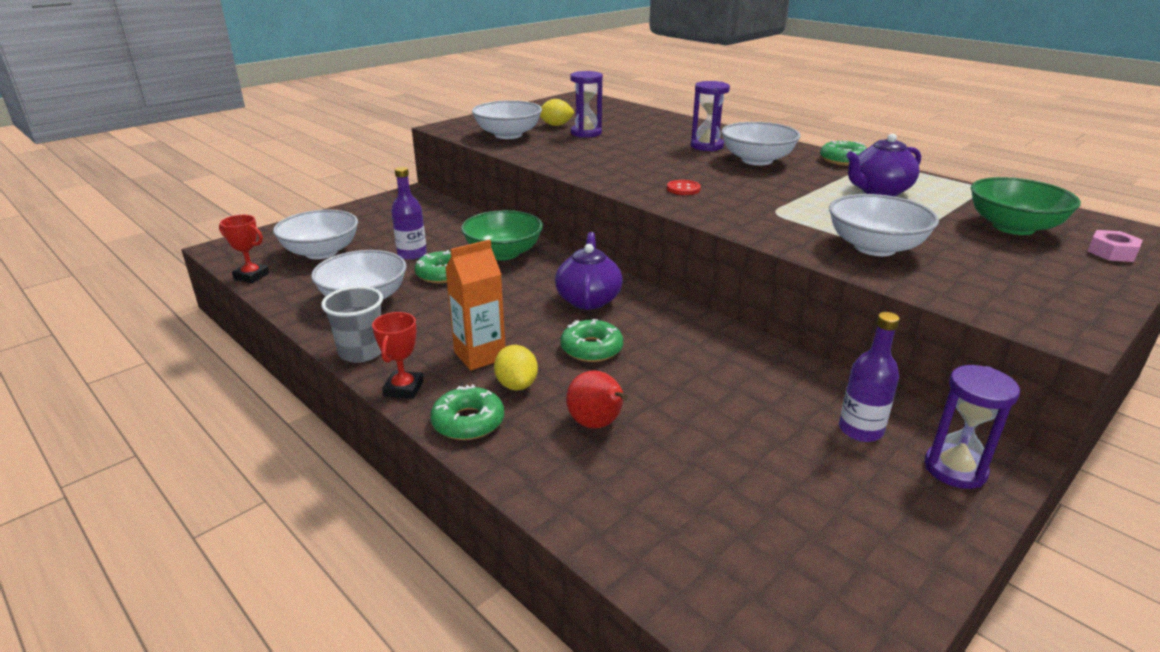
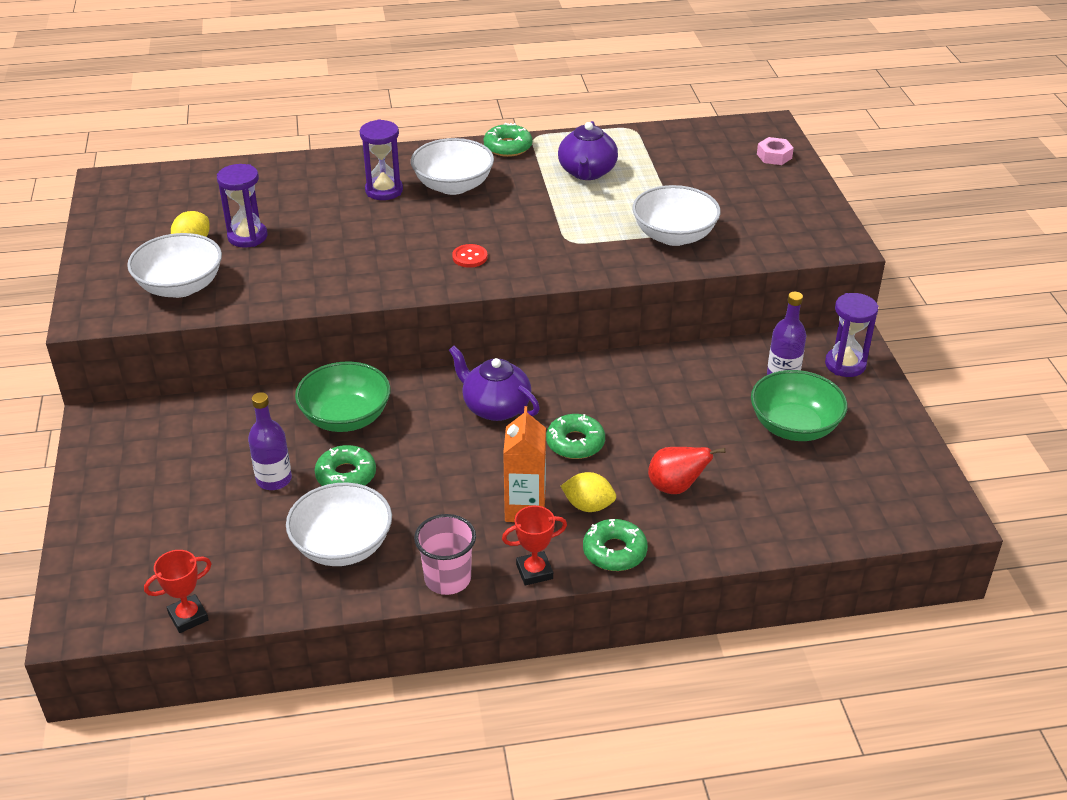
camera: 55 degrees left, 10 degrees up
white bowl [273,210,358,259] -> none
grey cup [321,286,383,363] -> pink cup [414,514,476,595]
red trophy [372,312,424,399] -> red trophy turned 60 degrees counterclockwise [502,506,567,585]
green bowl [971,177,1081,235] -> green bowl moved to [751,370,848,441]

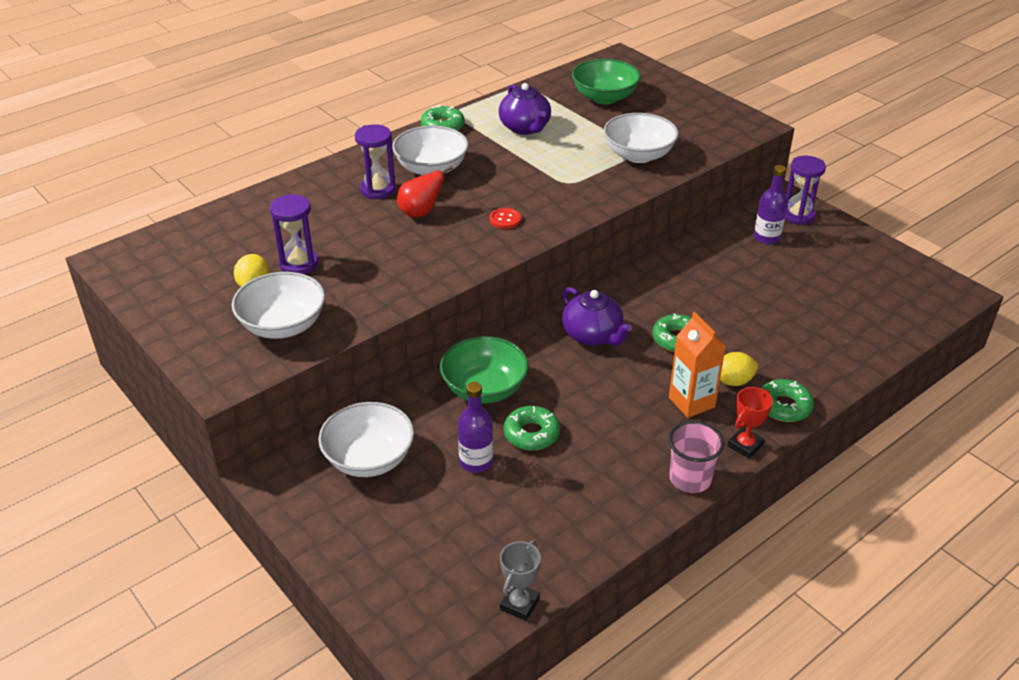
camera: 30 degrees left, 0 degrees up
red trophy [144,550,212,633] -> grey trophy [500,540,541,621]
white bowl [286,482,392,566] -> white bowl moved to [318,402,414,477]
purple teapot [449,346,540,421] -> purple teapot turned 135 degrees counterclockwise [562,287,632,346]
red pear [648,447,725,494] -> red pear moved to [397,165,453,217]
green bowl [751,370,848,441] -> green bowl moved to [572,59,641,104]
pink nut [757,137,794,165] -> none

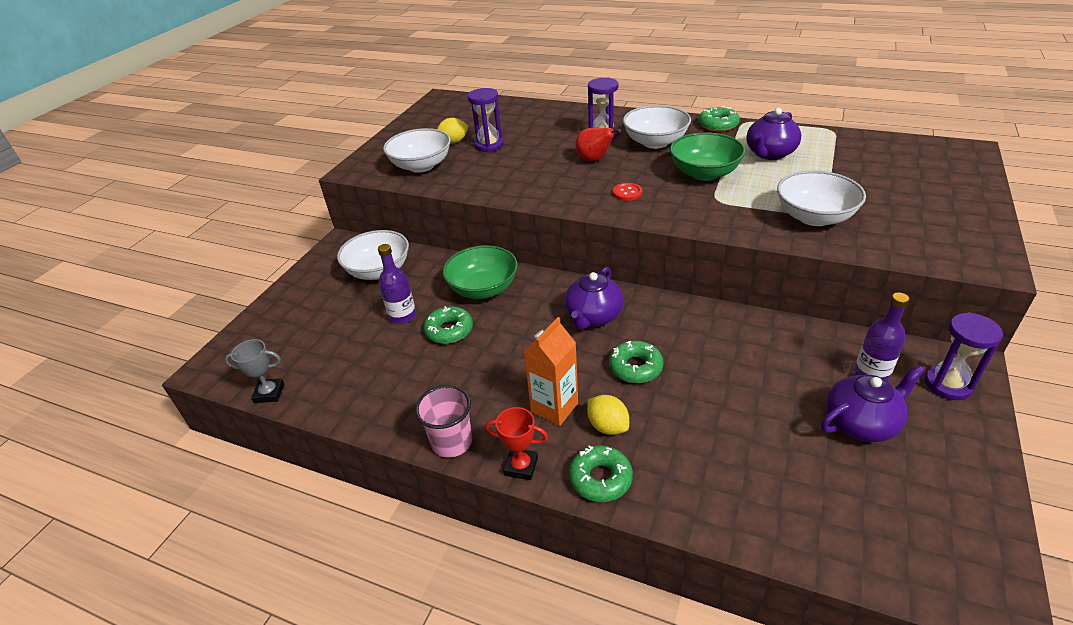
camera: 65 degrees right, 0 degrees up
green bowl [572,59,641,104] -> green bowl moved to [670,132,746,181]
none -> purple teapot [821,365,925,442]

